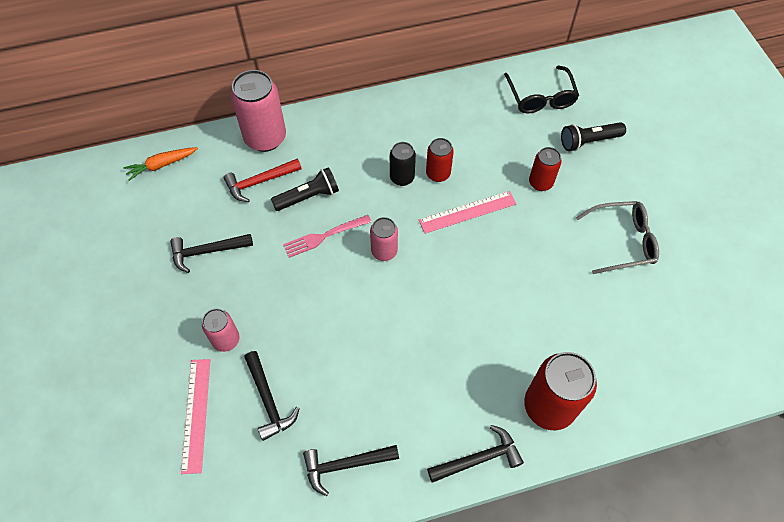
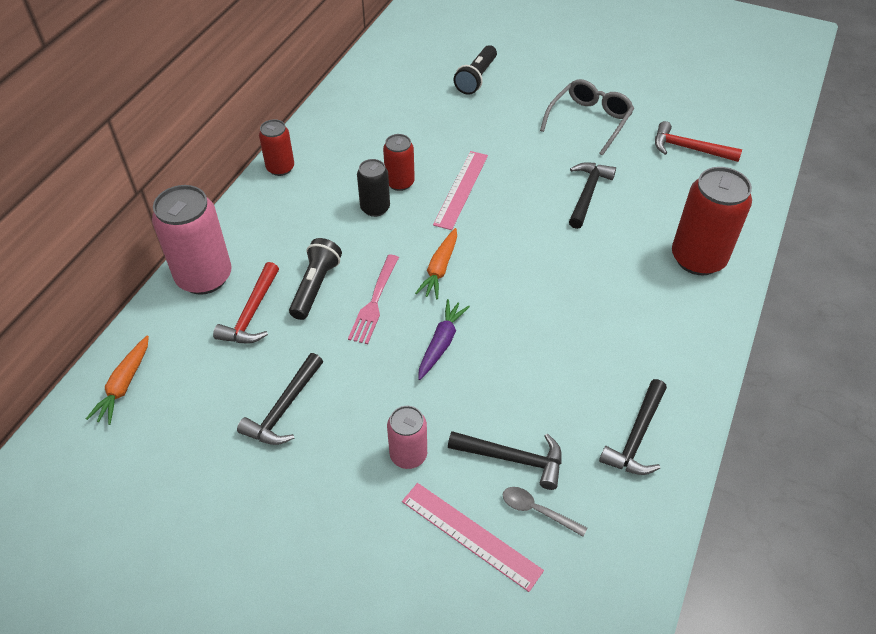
camera: 50 degrees left, 10 degrees down
pink can [370,217,398,261] -> orange carrot [415,228,457,299]
black hammer [427,425,524,483] -> black hammer moved to [569,162,616,229]
black glasses [504,65,579,113] -> none
red can [529,147,562,191] -> red can moved to [259,119,294,176]
none -> purple carrot [418,299,470,380]
none -> grey spoon [503,487,587,537]
none -> red hammer [655,121,742,162]

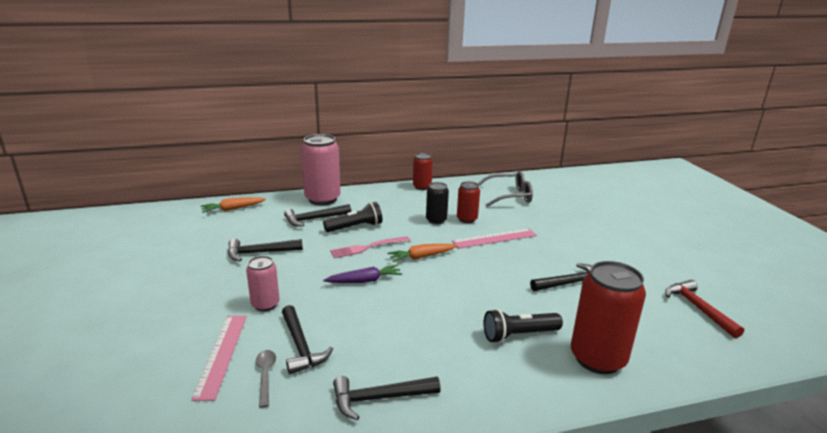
camera: 50 degrees right, 25 degrees down
red hammer [213,262,279,343] -> black hammer [284,204,351,227]
black flashlight [454,45,497,95] -> black flashlight moved to [483,309,563,343]
grey glasses [540,79,634,155] -> grey glasses moved to [478,171,533,207]

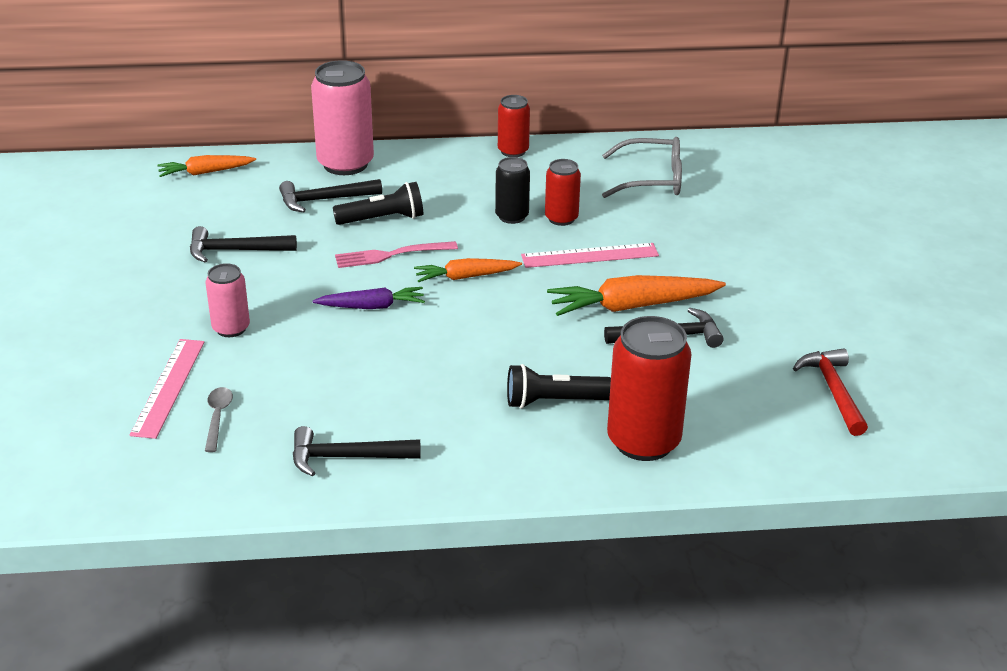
camera: 10 degrees right, 10 degrees up
black hammer [282,305,333,374] -> none
none -> orange carrot [547,275,726,316]

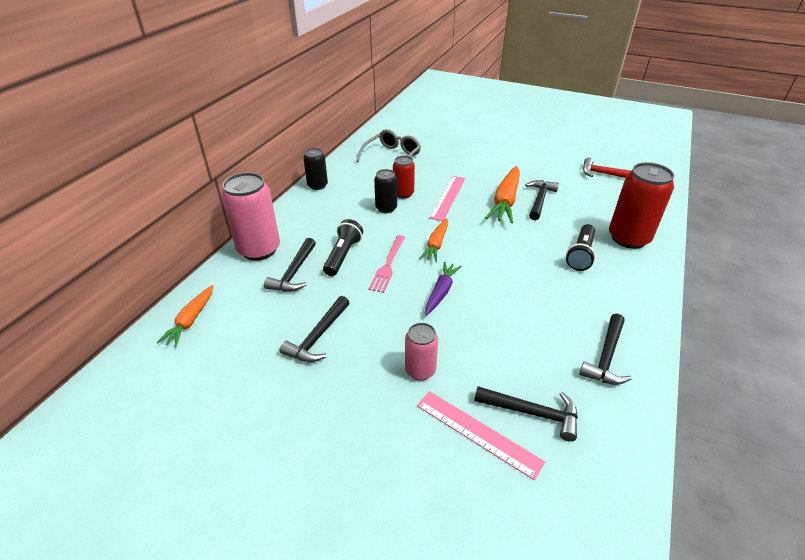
camera: 60 degrees left, 5 degrees up
grey spoon [205,387,233,452] -> black hammer [474,386,578,442]
red can [498,95,530,157] -> black can [303,148,328,190]

